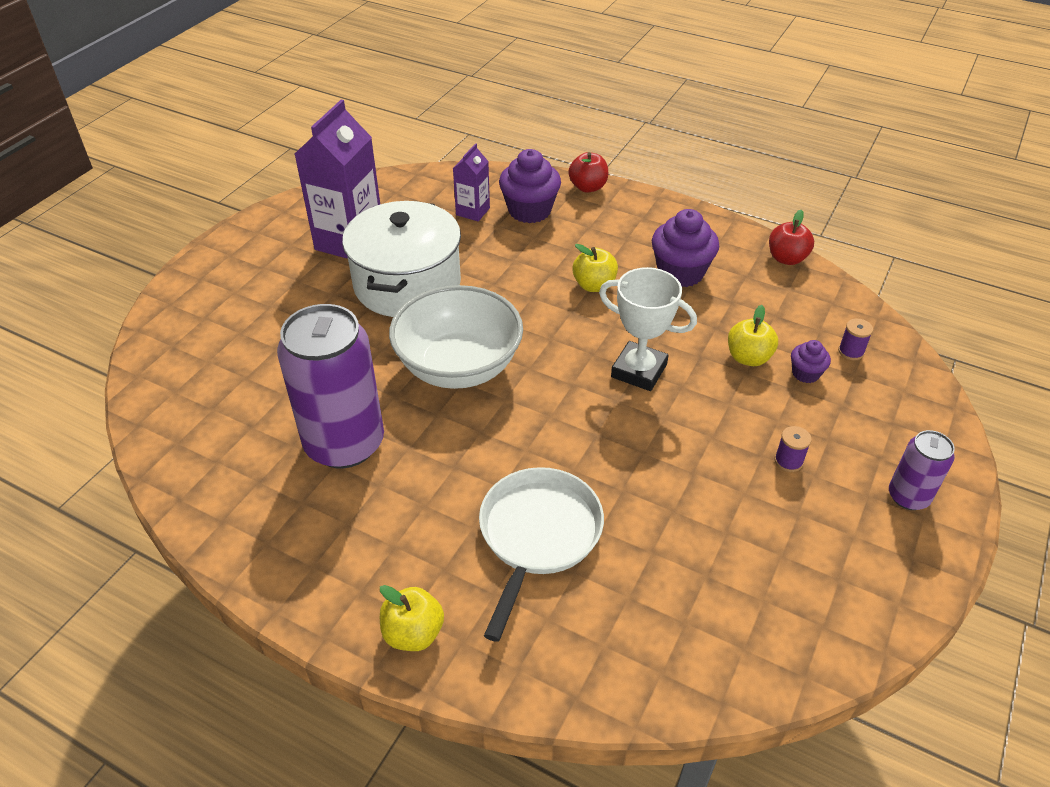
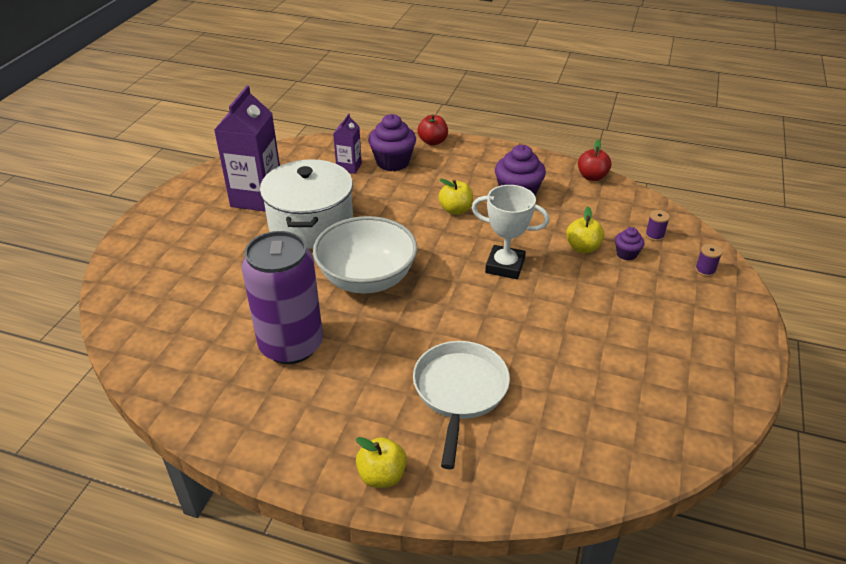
camera: 10 degrees left, 5 degrees down
purple spool [774,426,812,472] -> purple spool moved to [695,244,722,277]
purple can [889,430,955,510] -> none

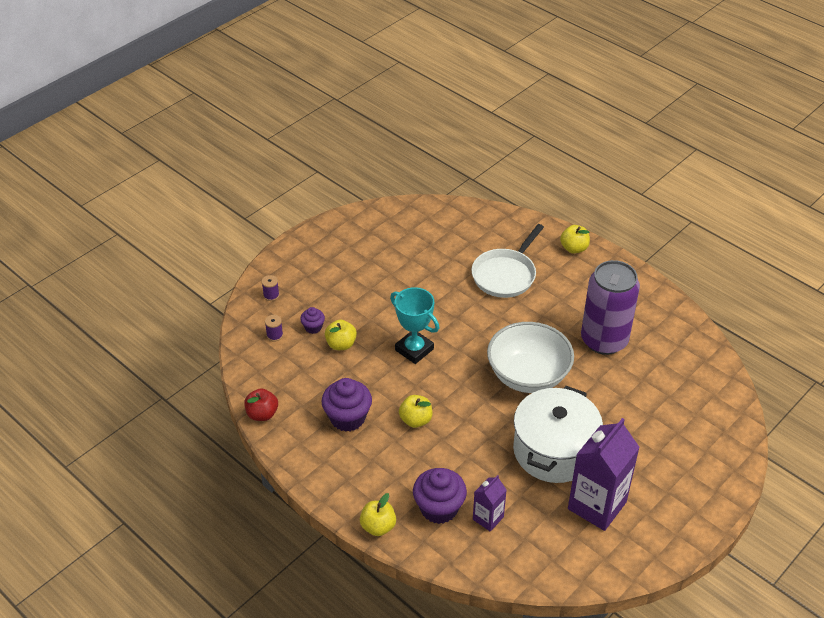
camera: 155 degrees left, 5 degrees up
red apple [417,114,448,145] -> yellow apple [360,493,396,536]
white trophy [472,185,549,279] -> turquoise trophy [390,287,439,364]

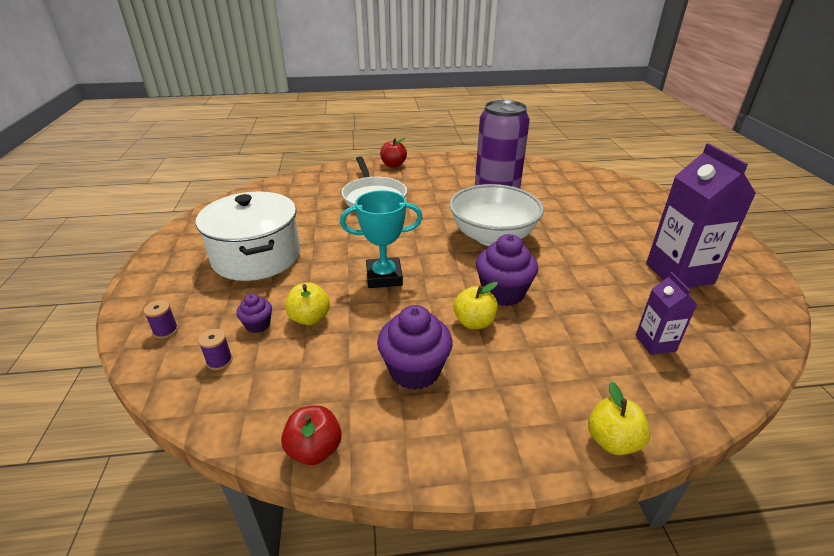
camera: 50 degrees left, 10 degrees down
purple cupcake [413,468,467,524] -> purple cupcake moved to [476,234,538,306]
white pot [513,386,603,483] -> white pot moved to [196,191,300,281]
yellow apple [560,225,590,253] -> red apple [380,137,407,167]

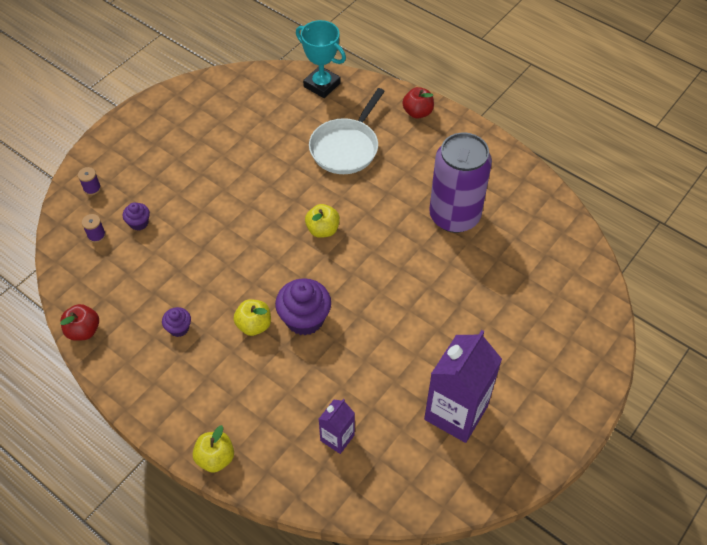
camera: 45 degrees right, 20 degrees up
white pot [196,191,300,281] -> none
yellow apple [285,282,330,325] -> yellow apple moved to [305,204,340,238]
turquoise trophy [340,190,423,288] -> turquoise trophy moved to [296,20,346,98]
purple cupcake [377,305,453,390] -> purple cupcake [162,307,191,337], size x0.52
white bowl [449,184,544,246] -> none

